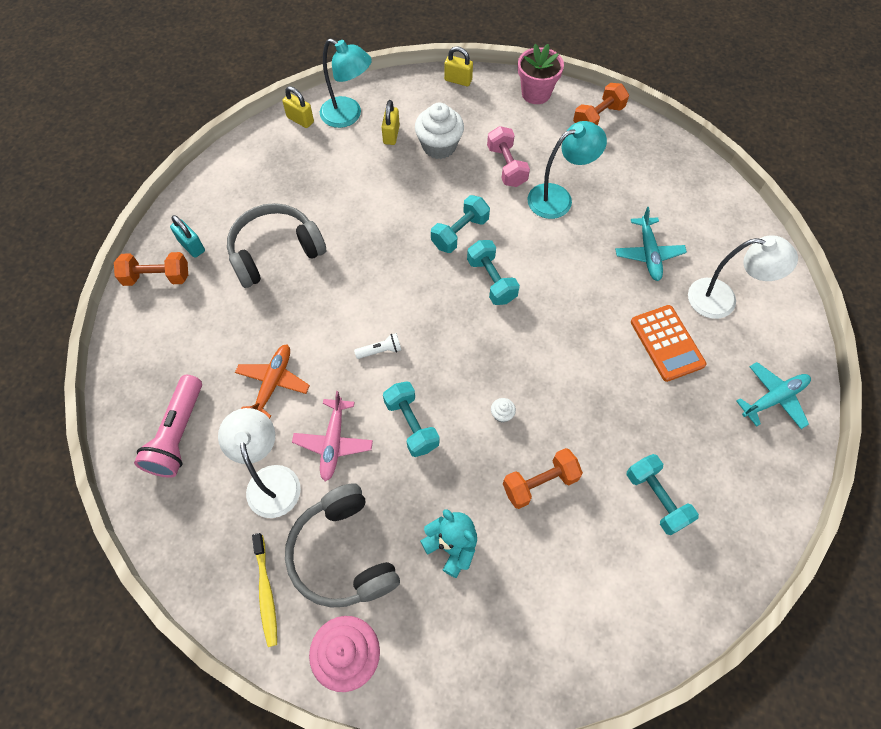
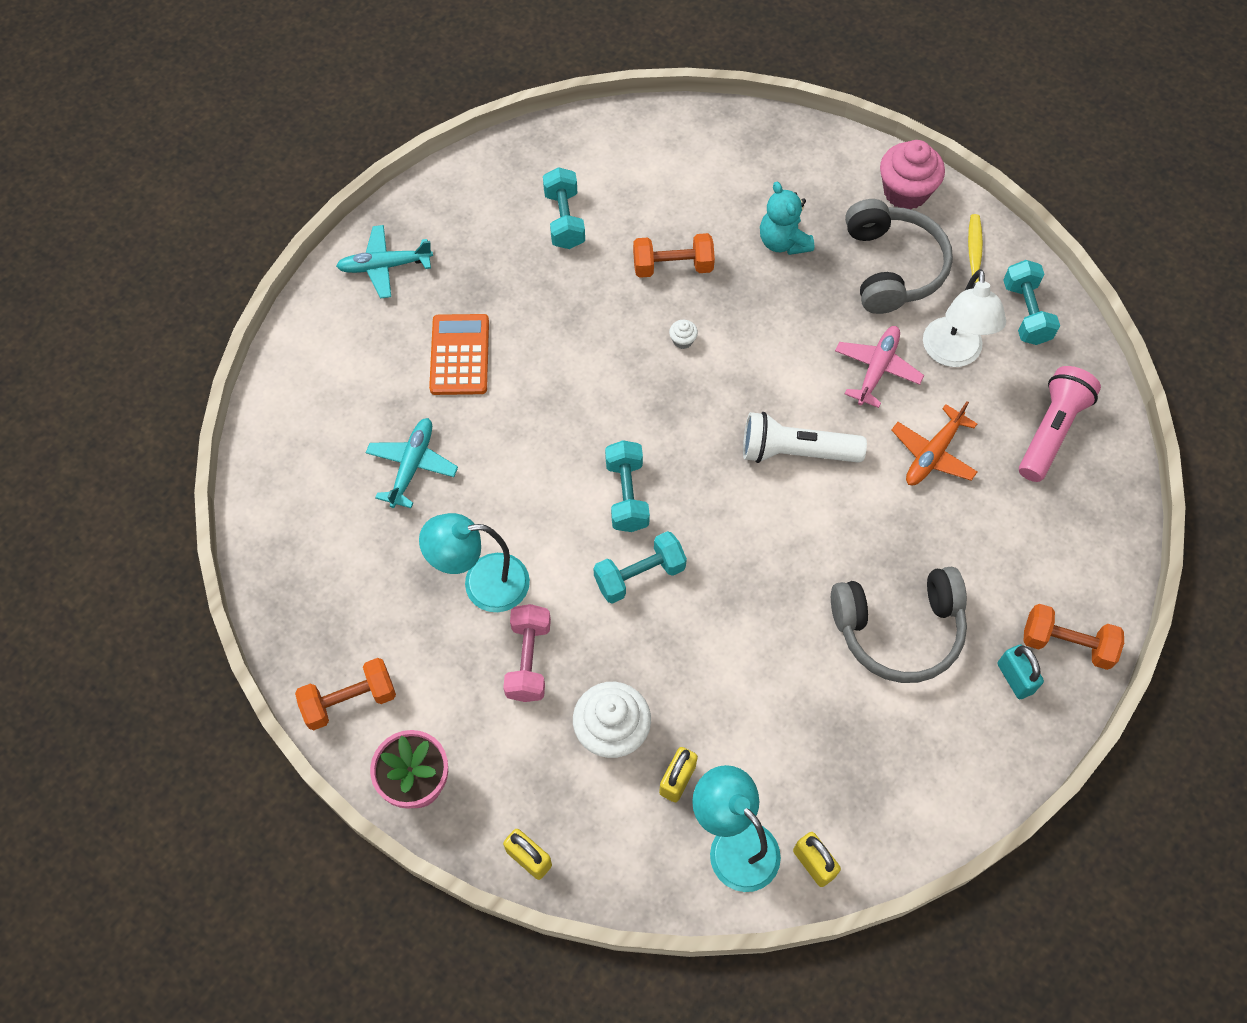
camera: 160 degrees left, 0 degrees up
white flashlight [354,333,401,359] -> white flashlight [743,412,867,463], size x2.09
turquoise dumbbell [383,381,439,457] -> turquoise dumbbell moved to [1003,260,1060,345]
white lamp [688,235,798,319] -> none

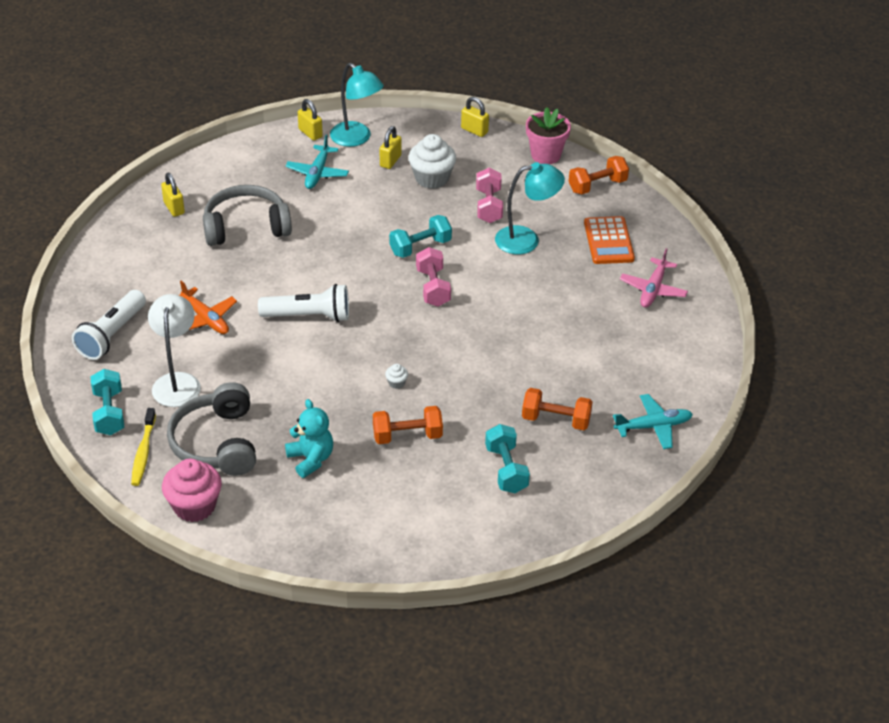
camera: 175 degrees right, 20 degrees down
turquoise plane [366,418,458,508] -> turquoise plane moved to [286,135,349,189]
orange calculator [429,314,489,395] -> orange calculator moved to [584,216,635,264]
turquoise dumbbell [605,440,650,532] -> pink dumbbell [416,247,451,307]
pink plane [835,326,924,408] -> pink plane moved to [620,248,688,308]
orange plane [892,401,978,485] -> orange plane turned 105 degrees clockwise [179,280,237,334]
turquoise padlock [998,645,1044,699] -> yellow padlock [161,173,185,217]
pink flashlight [1019,366,1101,482] -> white flashlight [72,290,146,360]
orange dumbbell [1023,604,1124,670] -> orange dumbbell moved to [522,388,593,430]

